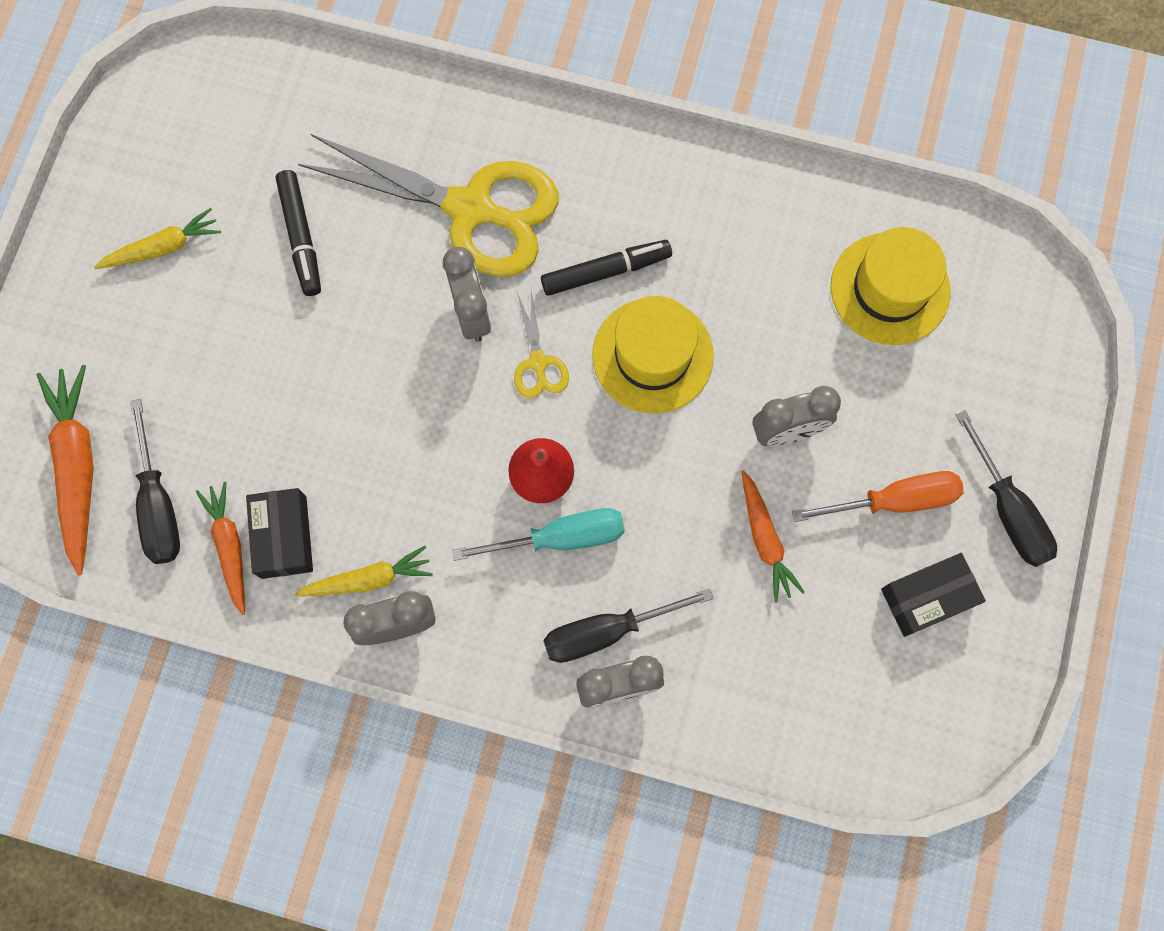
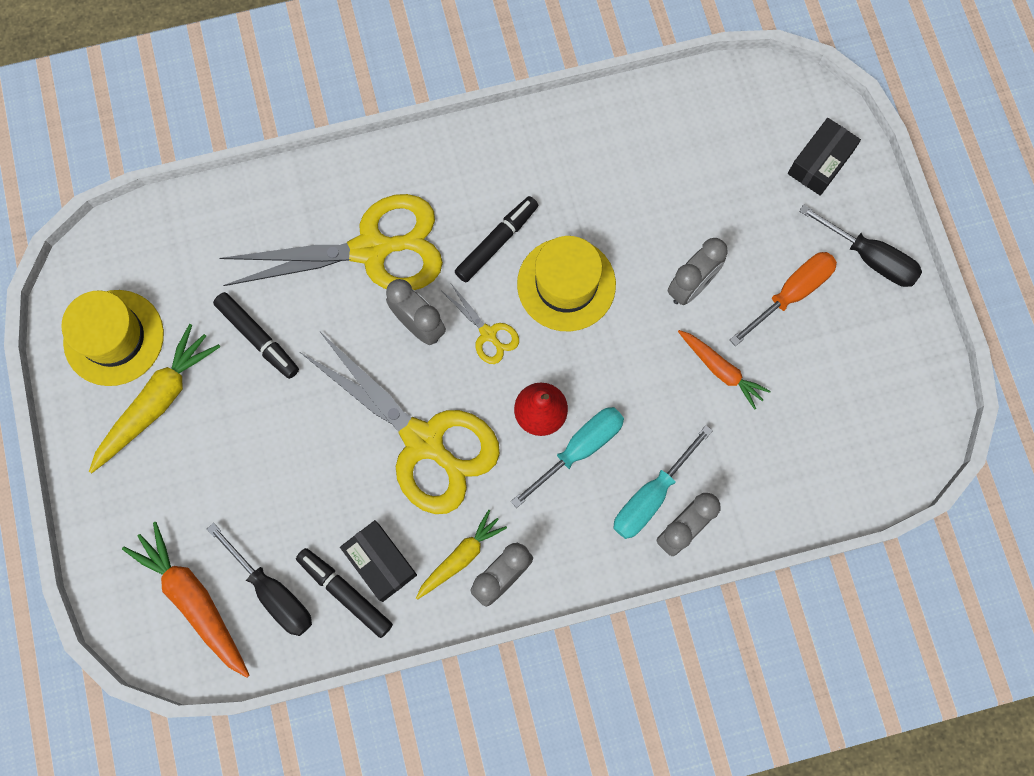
camera: 30 degrees left, 0 degrees up
yellow carrot [94,208,221,269] -> yellow carrot [89,324,220,473], size x1.59
orange carrot [196,482,245,615] -> black marker [296,548,393,638]
black screwdriver [543,588,714,663] -> turquoise screwdriver [613,425,713,539]
yellow hat [831,227,951,345] -> yellow hat moved to [61,290,164,386]
black box [881,553,986,637] -> black box moved to [788,118,861,196]
none -> yellow scissors [300,331,500,514]

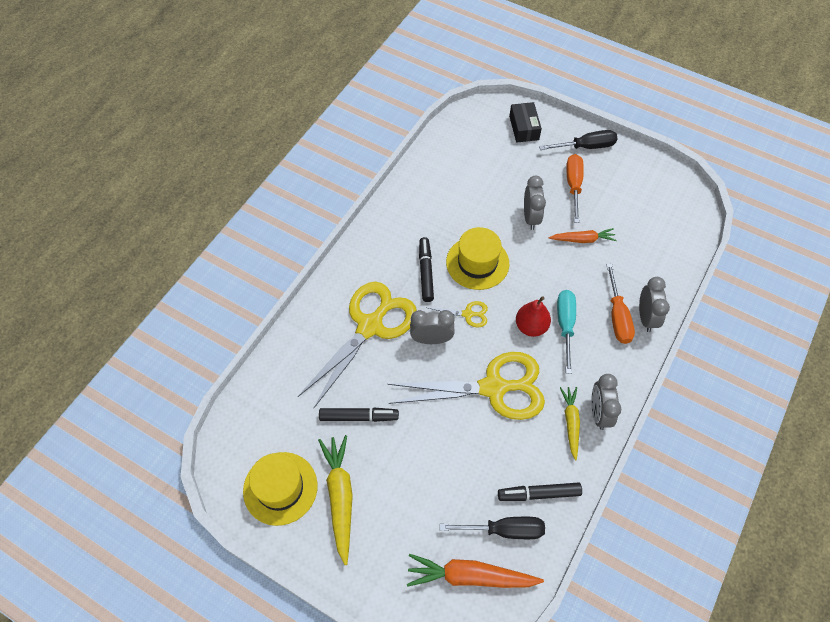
camera: 45 degrees left, 15 degrees down
black box [340,520,417,602] -> none
turquoise screwdriver [613,425,713,539] -> orange screwdriver [606,263,635,344]

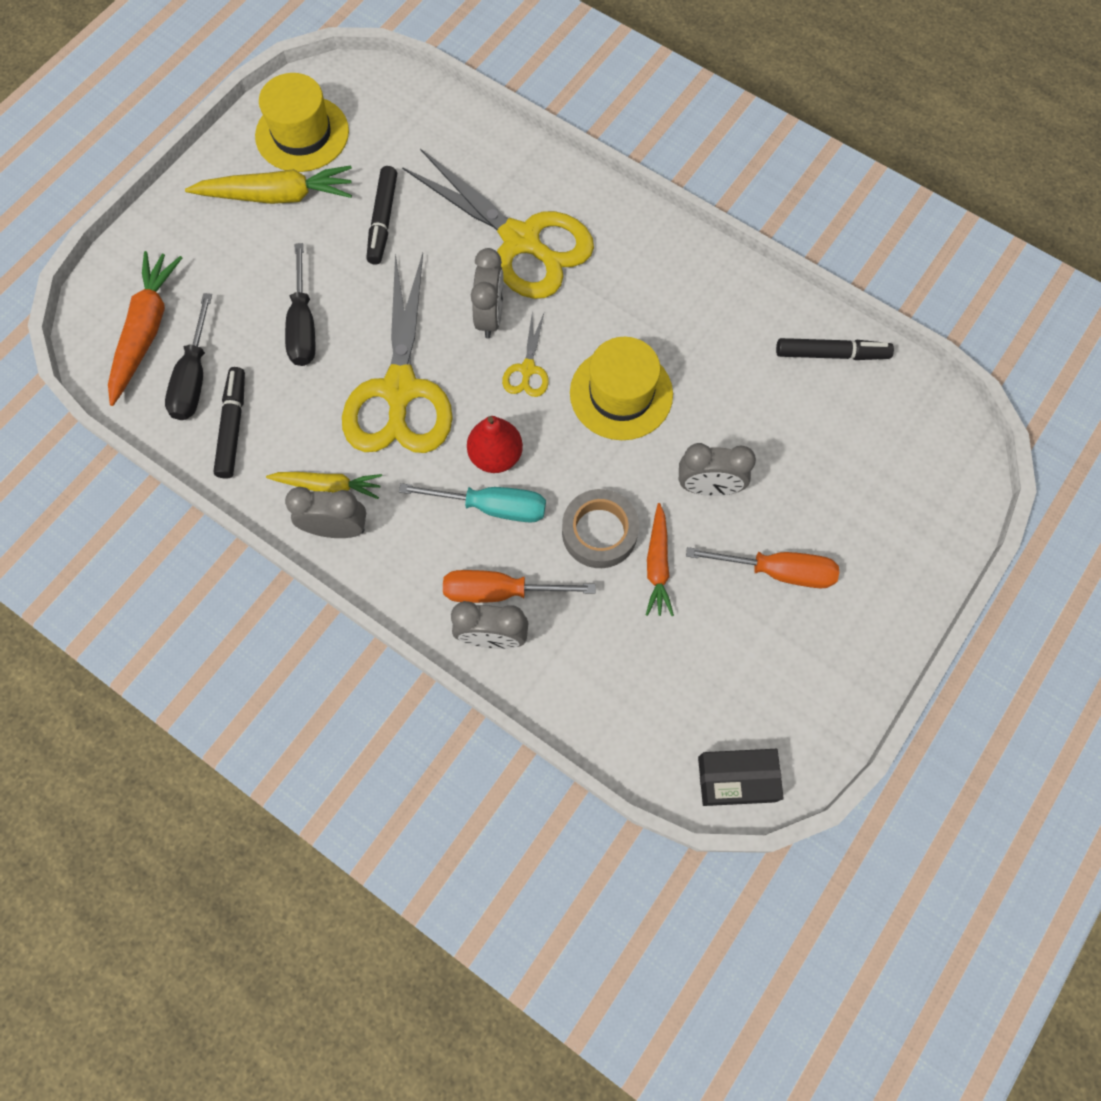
camera: 95 degrees right, 10 degrees up
black marker [419,237,434,302] -> black marker moved to [776,338,894,360]
black box [509,102,542,142] -> black box moved to [698,749,784,806]
black screwdriver [539,130,618,150] -> black screwdriver moved to [285,243,315,366]
none -> grey tape [562,489,639,568]

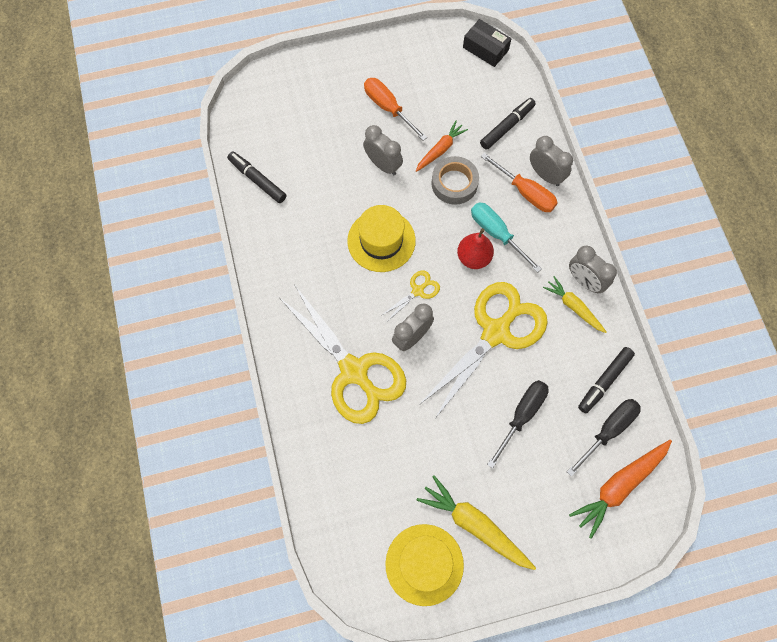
camera: 140 degrees left, 0 degrees up
black marker [366,166,397,265] -> black marker moved to [480,98,536,150]
yellow scissors [402,149,594,299] -> yellow scissors turned 150 degrees clockwise [280,284,406,424]

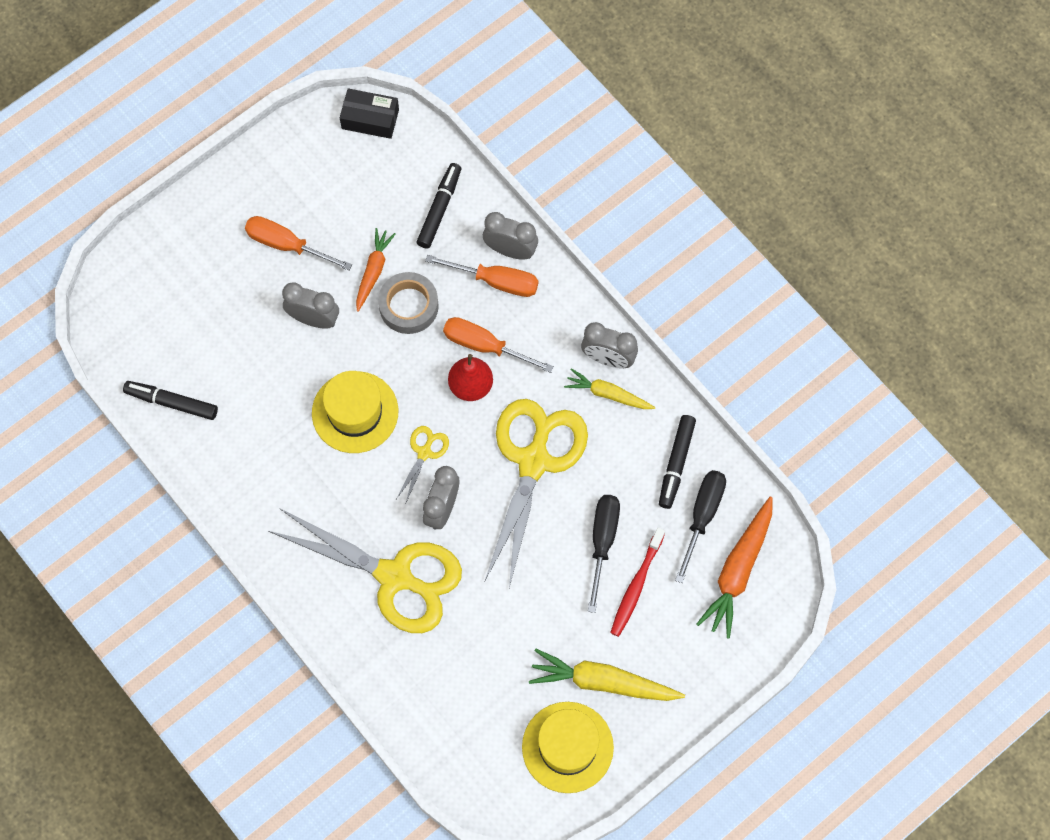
camera: 25 degrees left, 0 degrees up
turquoise screwdriver [471,202,542,273] -> orange screwdriver [443,317,554,373]
none -> red toothbrush [610,528,665,637]

